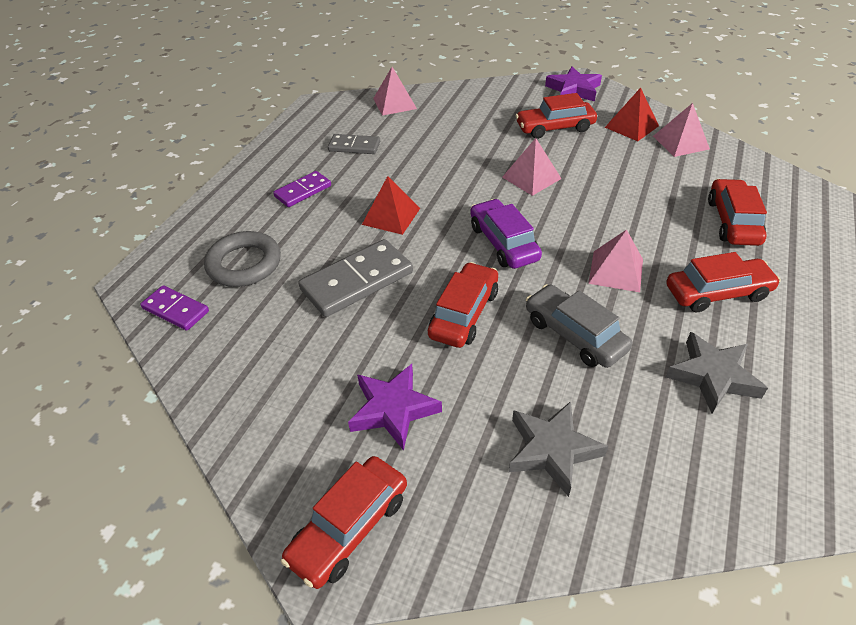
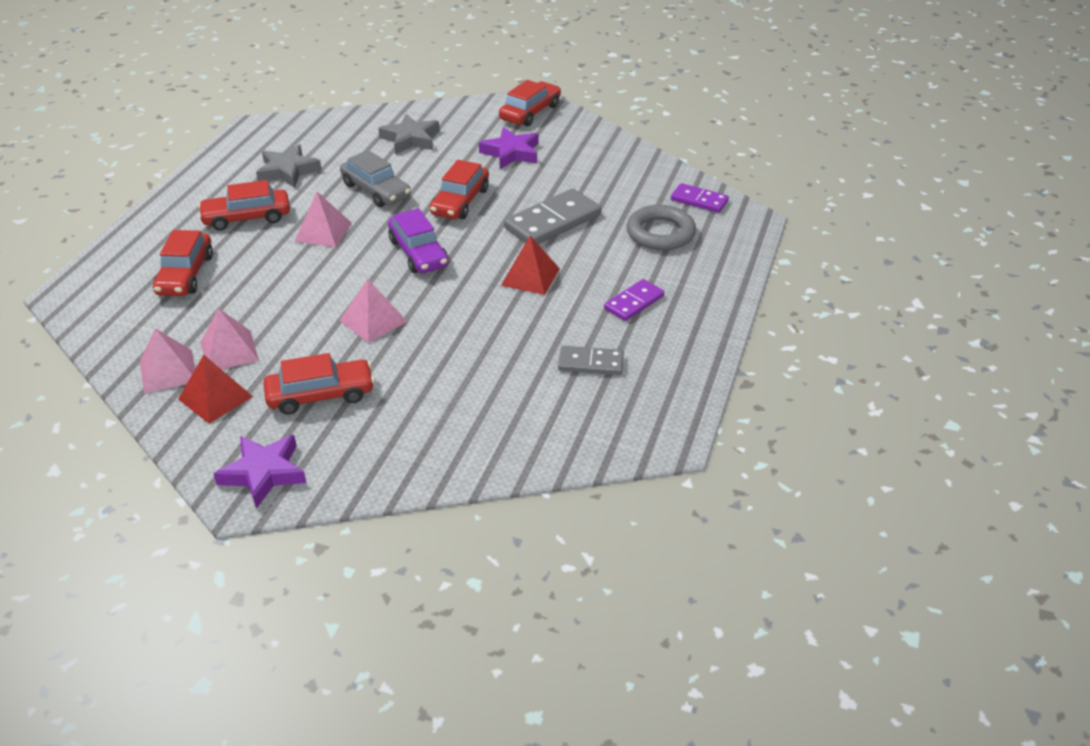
camera: 175 degrees right, 5 degrees down
pink pyramid [373,67,417,116] -> pink pyramid moved to [201,308,259,369]

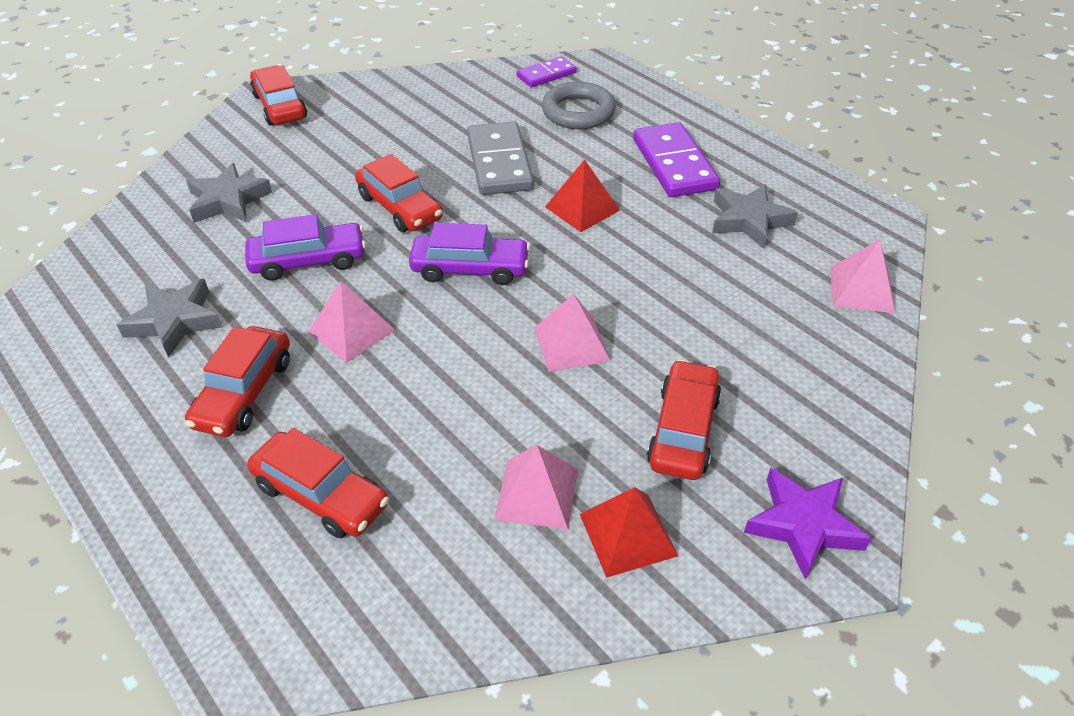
camera: 60 degrees left, 5 degrees up
pink pyramid [140,328,195,394] -> pink pyramid moved to [830,240,895,313]
grey car [340,150,411,207] -> purple car [245,214,366,281]
purple star [479,127,538,169] -> none
grey domino [558,346,624,375] -> grey star [712,184,798,249]
purple domino [604,279,664,321] -> purple domino [633,122,720,197], size x1.69

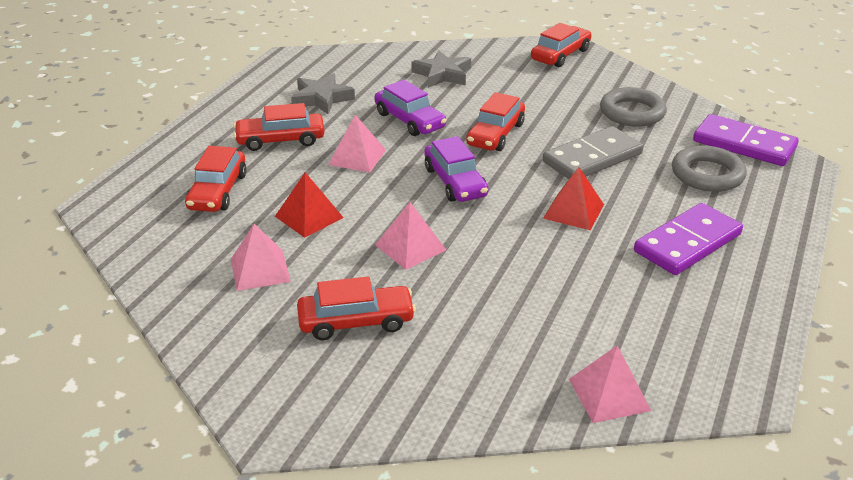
camera: 65 degrees right, 10 degrees down
purple domino [517,56,577,87] -> purple domino [693,114,799,166], size x1.69
red pyramid [580,487,678,578] -> red pyramid moved to [275,172,344,238]
grey star [712,184,798,249] -> none
purple star [744,468,871,580] -> none
none -> grey ring [600,87,667,127]

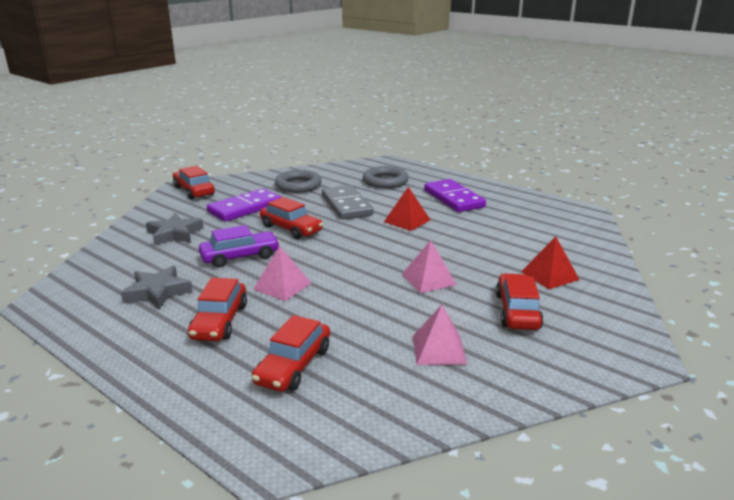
camera: 75 degrees left, 10 degrees down
red car [185,146,247,212] -> red car turned 90 degrees clockwise [252,315,330,392]
red pyramid [275,172,344,238] -> red pyramid moved to [521,237,580,289]
purple car [424,136,488,202] -> none
pink pyramid [569,345,651,423] -> none
purple domino [693,114,799,166] -> purple domino moved to [207,188,281,222]

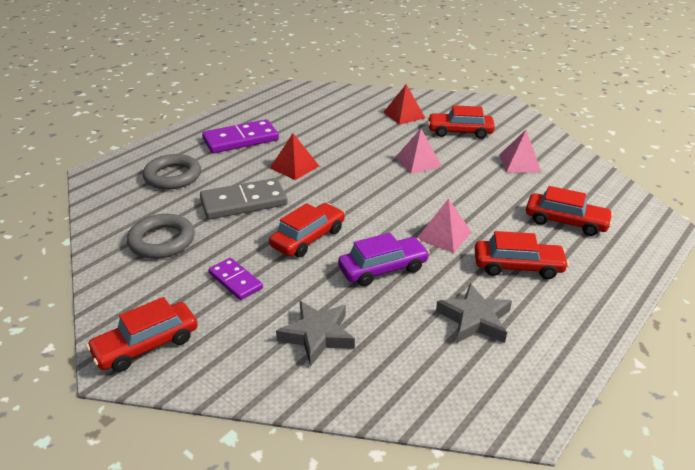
camera: 90 degrees left, 10 degrees up
purple car [199,225,280,267] -> purple car turned 90 degrees clockwise [338,233,430,287]
purple domino [207,188,281,222] -> purple domino [209,258,263,300], size x0.59

